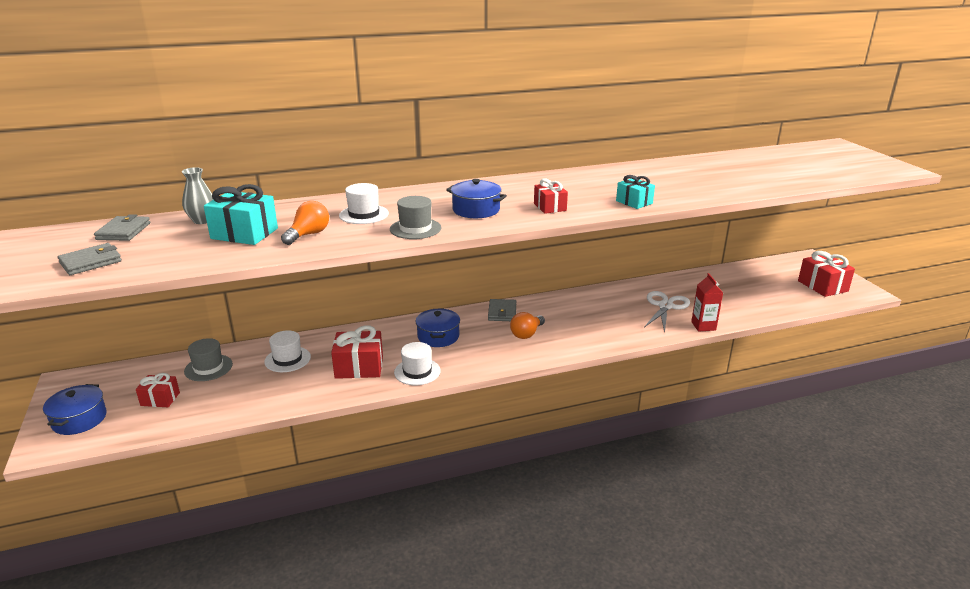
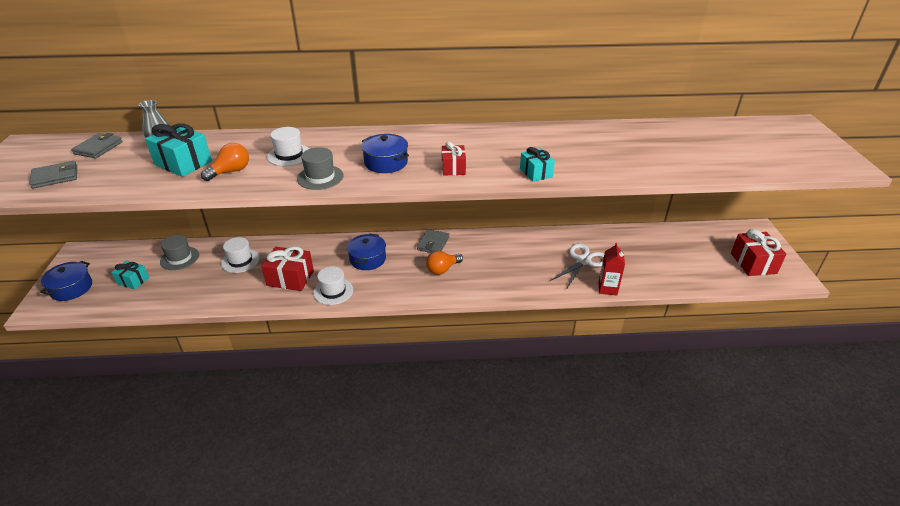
camera: 15 degrees right, 10 degrees up
red gift [136,373,180,407] -> turquoise gift [111,261,149,289]

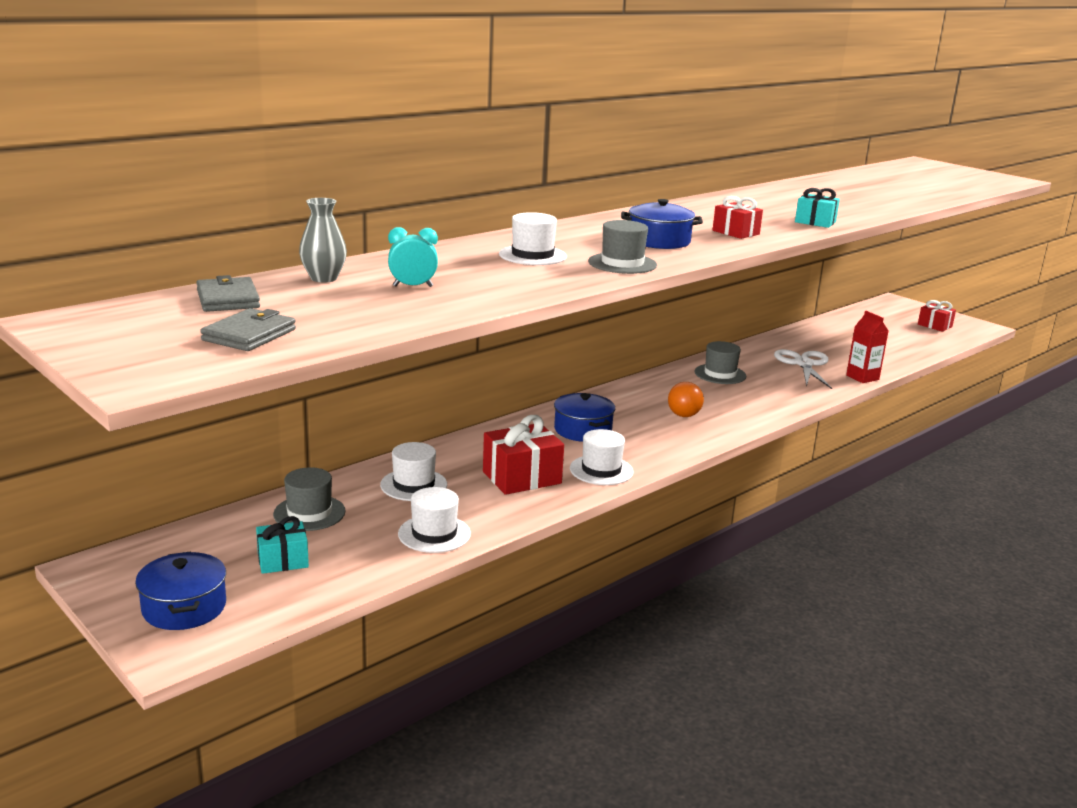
camera: 40 degrees left, 15 degrees down
turquoise gift [145,123,212,177] -> turquoise clock [388,227,438,287]
orange light bulb [201,143,249,181] -> none
grey wallet [417,229,449,253] -> none
red gift [731,229,786,276] -> red gift [918,300,956,332], size x0.61
none -> white hat [398,487,471,553]
none -> grey hat [695,341,746,384]

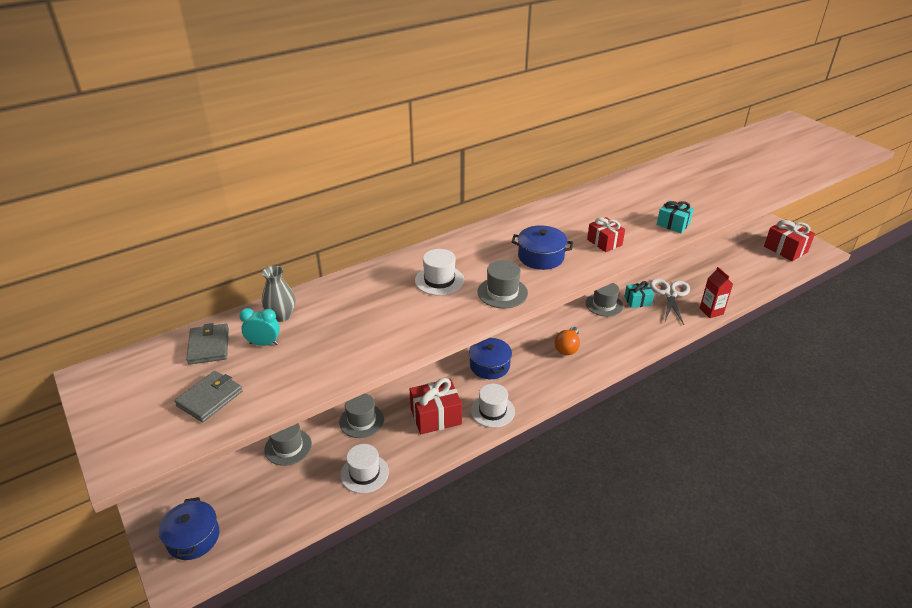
camera: 10 degrees right, 15 degrees up
turquoise gift [256,516,309,574] -> turquoise gift moved to [624,281,654,308]
white hat [380,442,447,501] -> grey hat [339,393,384,438]
turquoise clock [388,227,438,287] -> turquoise clock moved to [239,308,280,346]
red gift [918,300,956,332] -> red gift [764,219,815,261], size x1.63

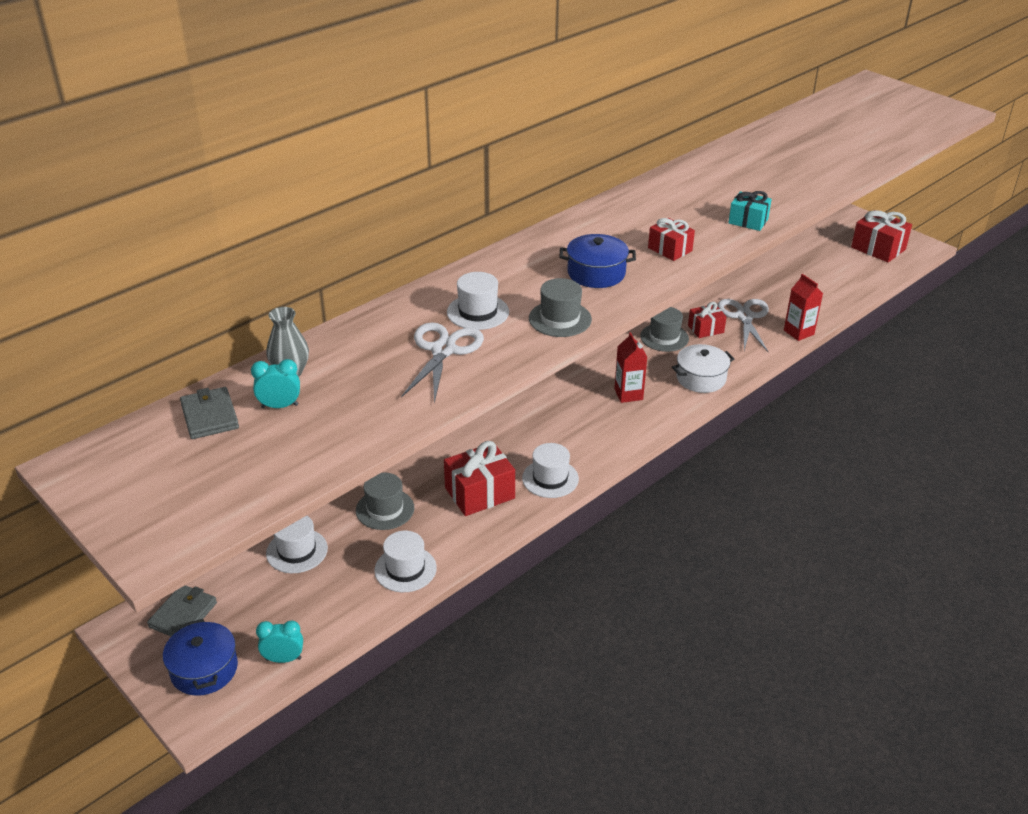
camera: 10 degrees left, 0 degrees up
grey wallet [174,371,243,422] -> grey wallet moved to [147,585,217,637]
grey hat [264,423,312,466] -> white hat [266,516,328,573]
blue pot [469,338,512,379] -> none
orange light bulb [554,327,580,355] -> red carton [614,332,648,403]
turquoise gift [624,281,654,308] -> red gift [688,302,727,338]
none -> turquoise clock [256,621,303,663]
none -> white scissors [401,322,484,403]
none -> white pot [672,344,734,393]

